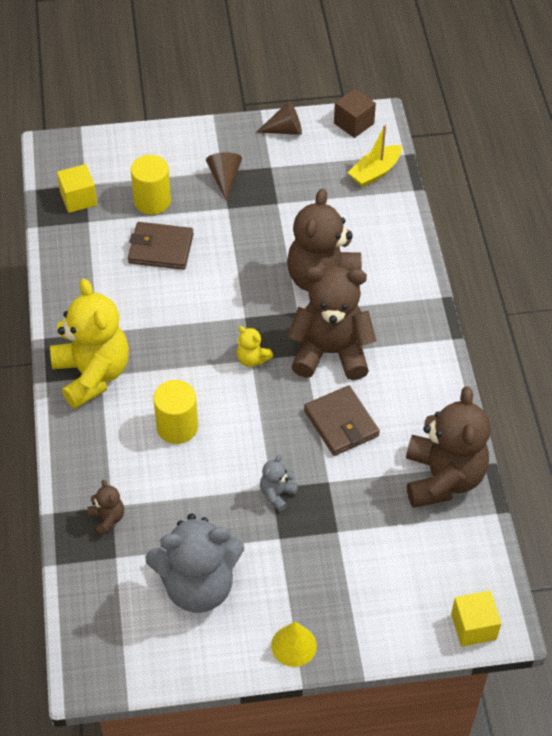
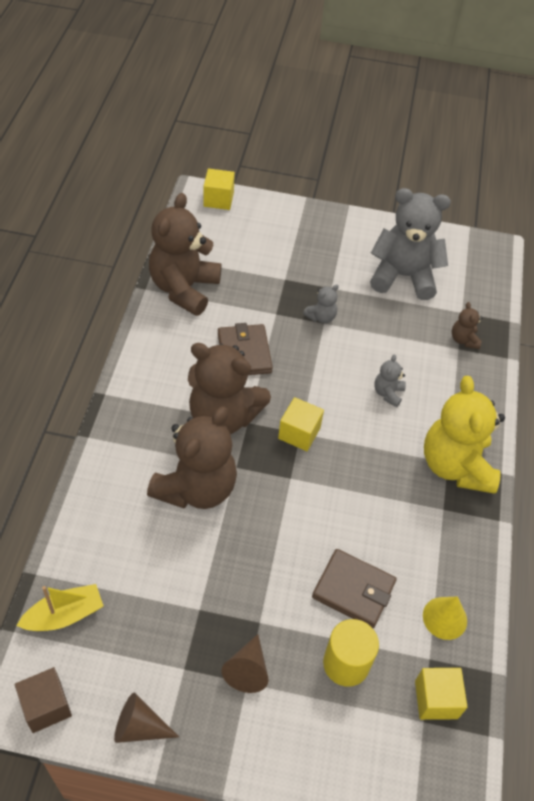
camera: 165 degrees left, 0 degrees up
yellow cylinder [153,380,198,444] -> grey teddy bear [374,354,406,407]
yellow teddy bear [237,326,273,367] -> yellow cube [278,397,324,451]
yellow cone [271,622,317,667] -> yellow cone moved to [423,597,467,640]

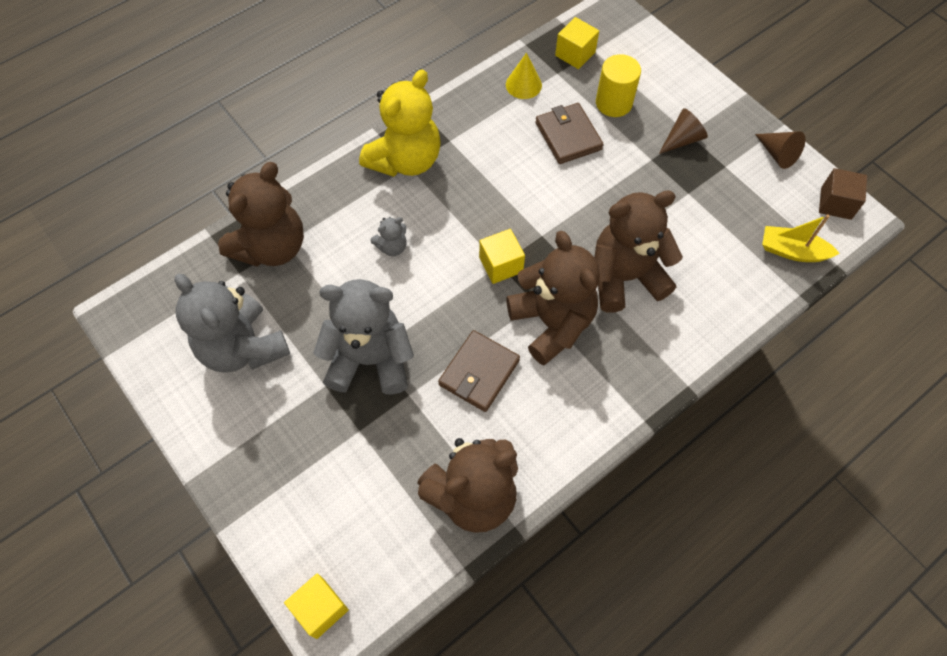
camera: 135 degrees left, 10 degrees up
grey teddy bear [303,284,339,323] -> grey teddy bear [313,279,414,395], size x2.30
brown teddy bear [452,302,483,349] -> brown teddy bear [218,162,304,267], size x2.30

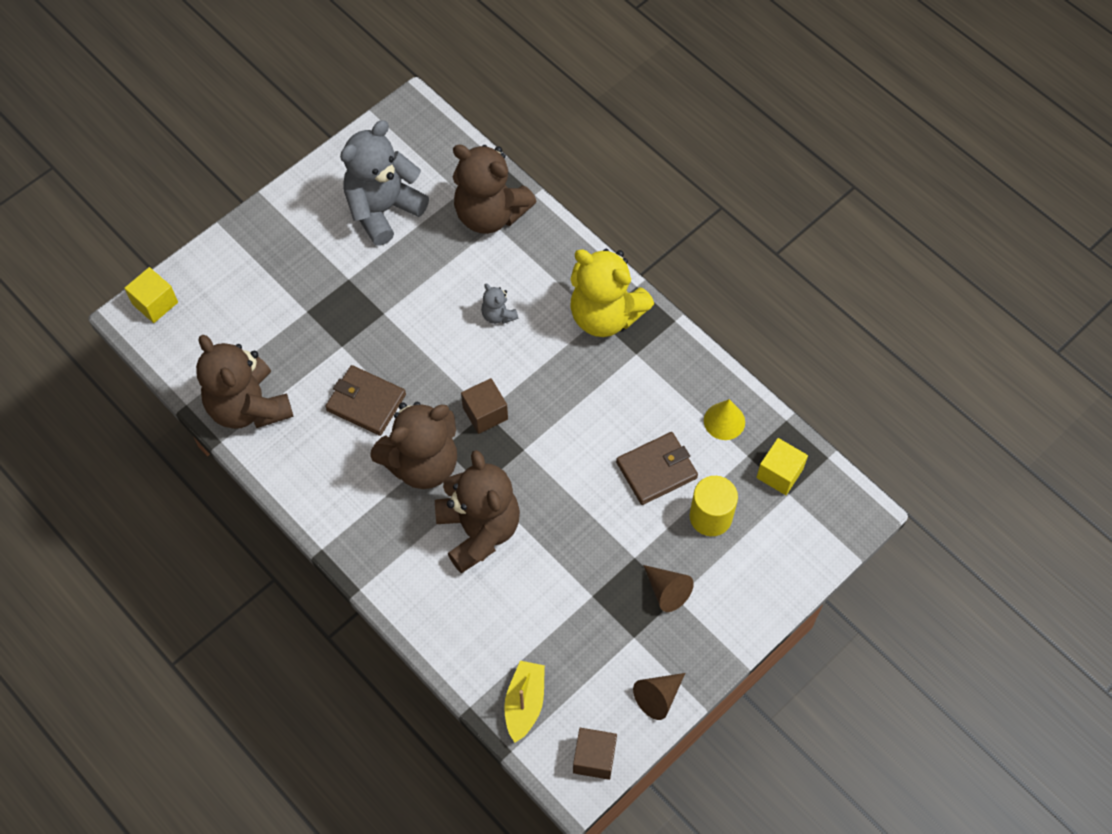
camera: 85 degrees right, 0 degrees up
grey teddy bear [313,279,414,395] -> none
yellow cube [479,229,525,284] -> brown cube [461,378,508,434]

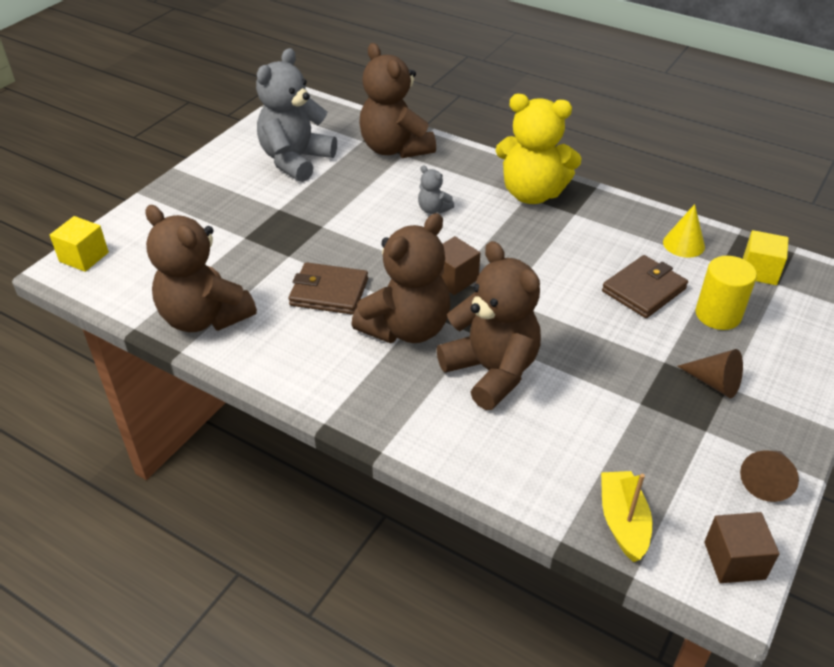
camera: 15 degrees left, 20 degrees down
brown teddy bear [453,144,537,234] -> brown teddy bear turned 45 degrees clockwise [359,43,436,158]

